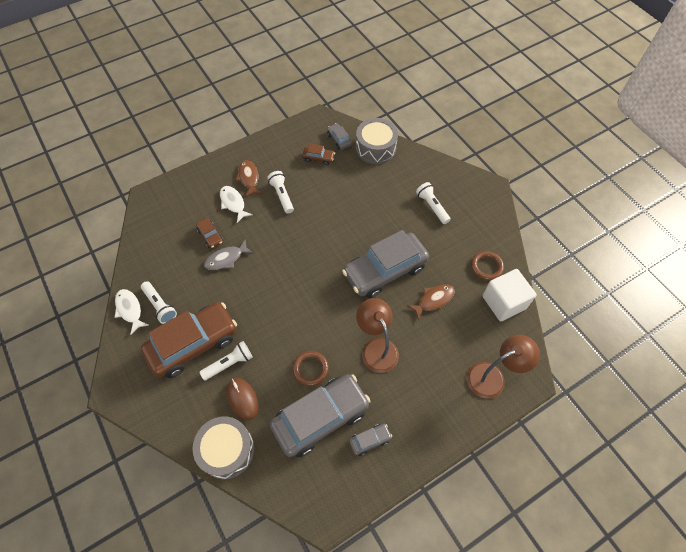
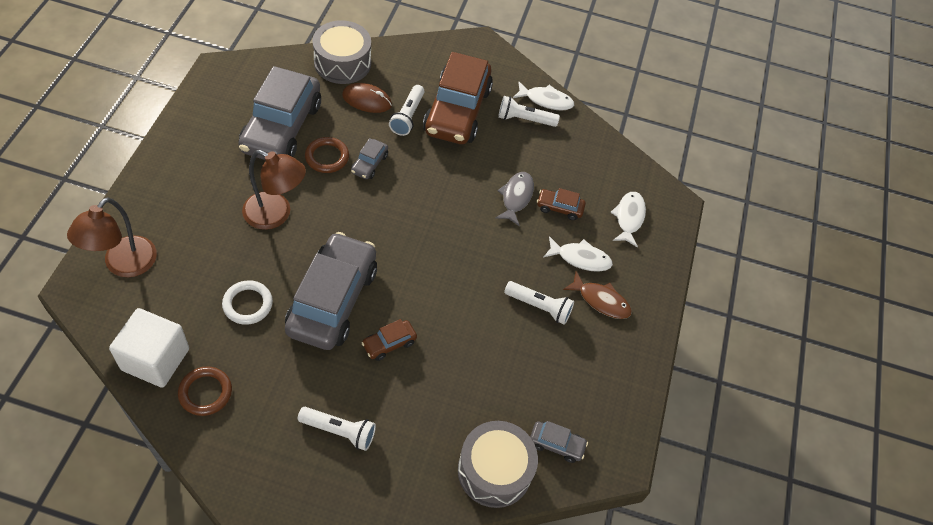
camera: 130 degrees right, 5 degrees down
brown car [302,144,335,165] -> brown car moved to [362,319,417,361]
grey car [349,424,392,456] -> grey car moved to [351,138,388,179]
brown fish [407,284,455,321] -> white ring [222,280,273,325]
none -> white fish [610,192,646,248]

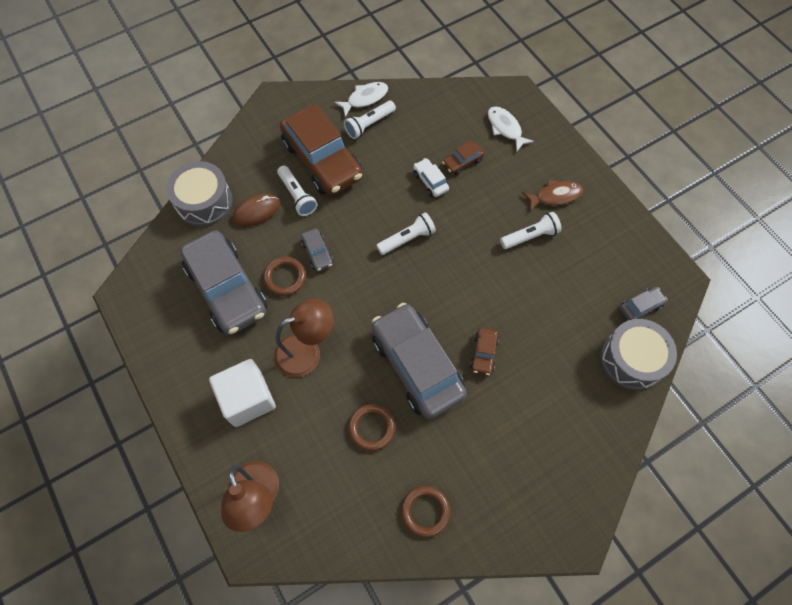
camera: 40 degrees left, 10 degrees up
white cube [109,308,189,388] -> white cube moved to [209,359,276,427]
white ring [222,280,273,325] -> brown ring [348,404,395,451]
white flashlight [298,407,376,451] -> white flashlight moved to [376,212,436,255]
grey fish [495,172,534,226] -> white car [414,158,449,197]
white fish [543,236,613,272] -> none

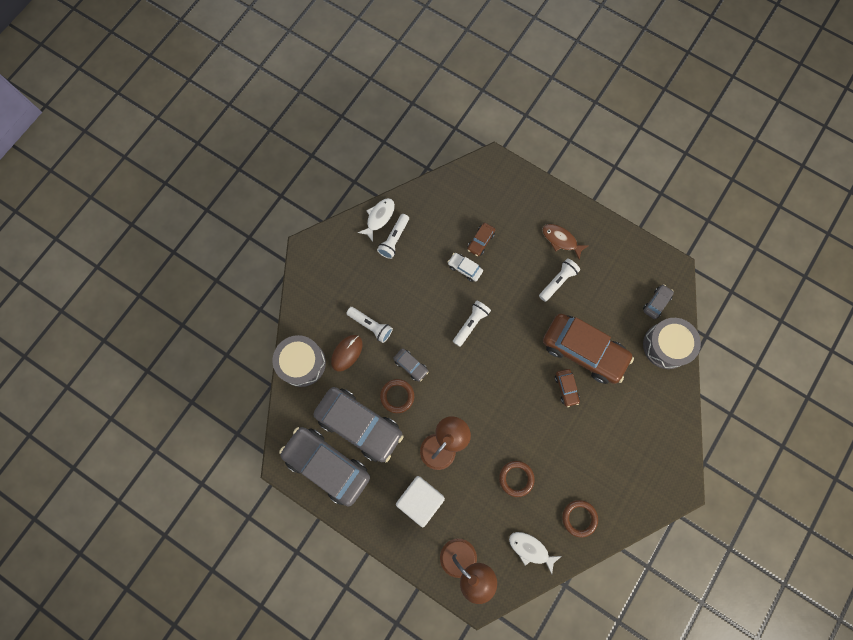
camera: 25 degrees left, 10 degrees up
brown car [280,104,363,195] -> brown car moved to [543,314,634,384]
grey car [371,303,467,419] -> grey car moved to [279,427,370,506]
white fish [488,106,534,151] -> white fish moved to [509,532,562,574]
brown fish [522,180,583,212] -> brown fish turned 105 degrees counterclockwise [542,224,589,260]

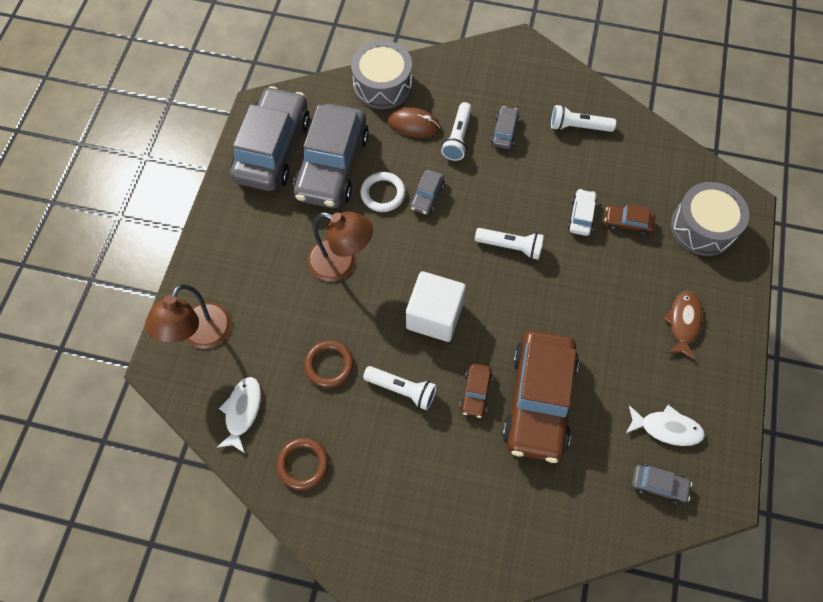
camera: 70 degrees right, 10 degrees down
white fish [358,198,395,242] -> white fish moved to [626,405,705,446]
brown ring [380,379,414,413] -> white ring [361,172,406,212]
white cube [396,476,445,527] -> white cube moved to [406,271,466,342]
white flashlight [539,259,580,302] -> white flashlight moved to [363,366,437,410]
brown car [555,369,580,407] -> brown car turned 45 degrees counterclockwise [460,363,493,418]
grey drum [643,318,701,369] -> grey drum moved to [671,182,749,256]
none -> grey car [491,106,519,149]

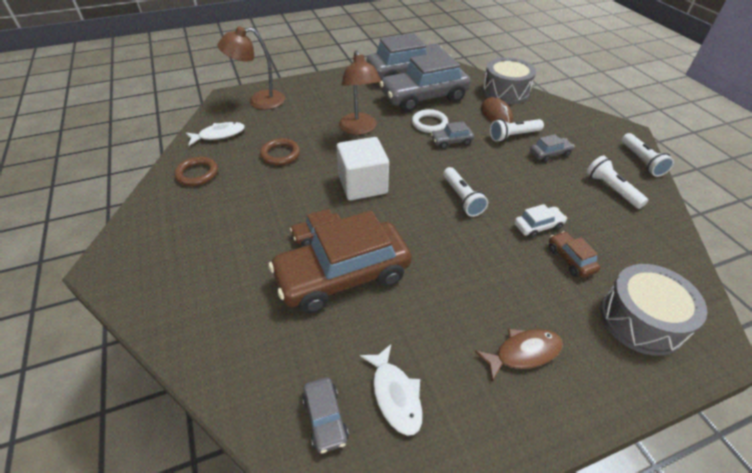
camera: 55 degrees right, 20 degrees down
white flashlight [363,366,437,410] -> white flashlight moved to [622,133,674,177]

